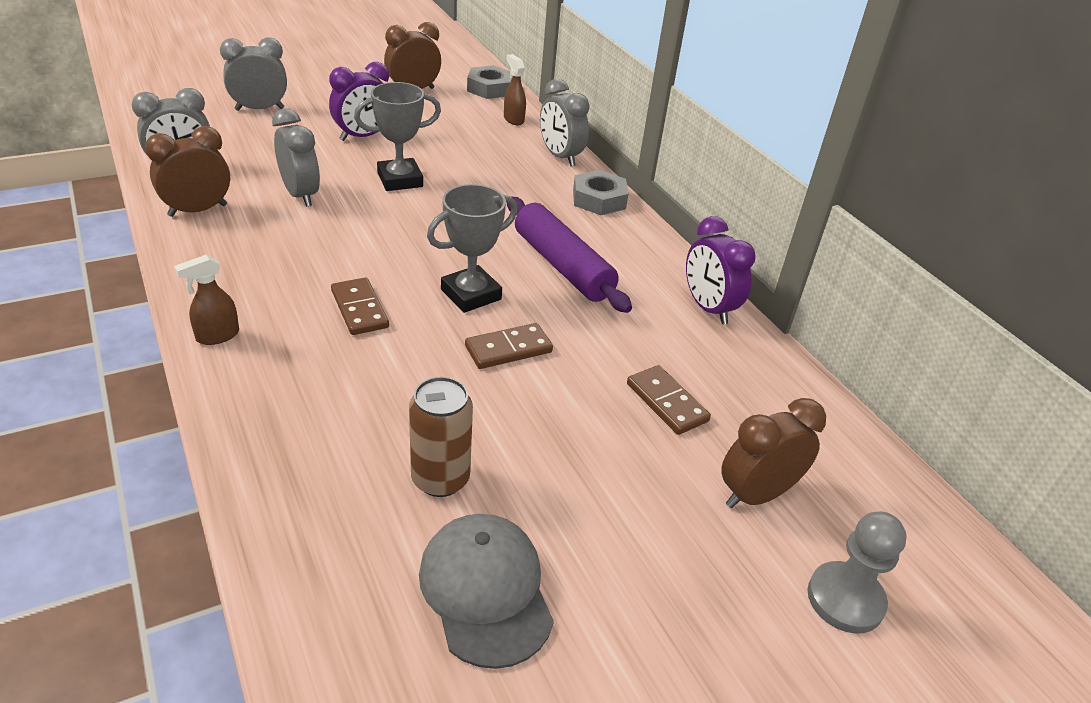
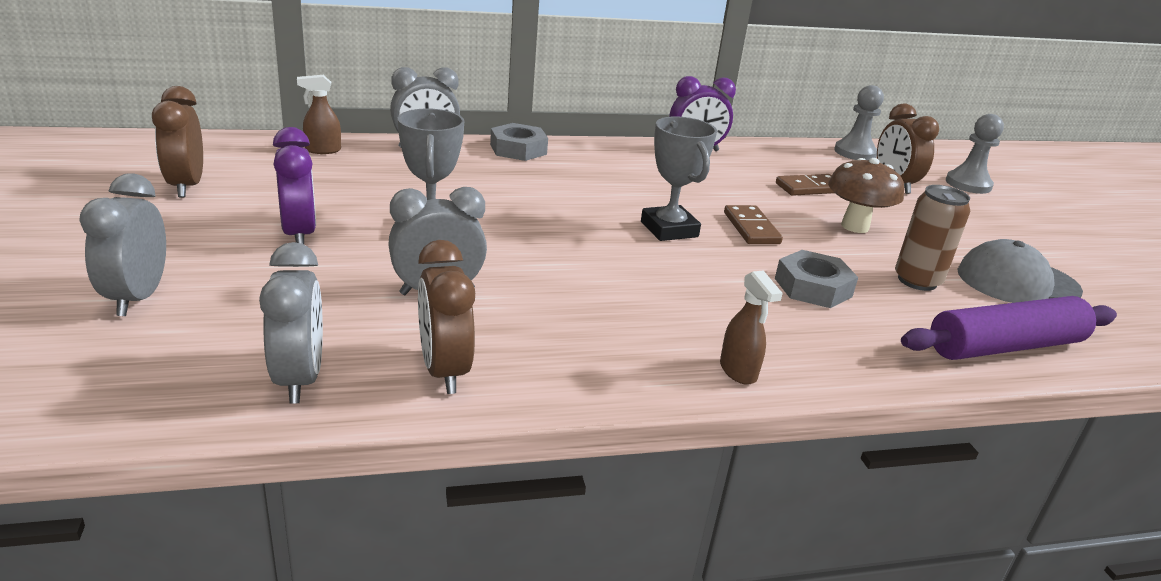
camera: 75 degrees left, 10 degrees down
brown domino [331,277,389,335] -> none
grey nut [467,65,512,99] -> grey nut moved to [775,250,858,308]
purple rolling pin [507,197,632,313] -> purple rolling pin moved to [901,296,1117,360]
none -> brown mushroom [828,158,904,233]
none -> grey pawn [834,85,884,160]

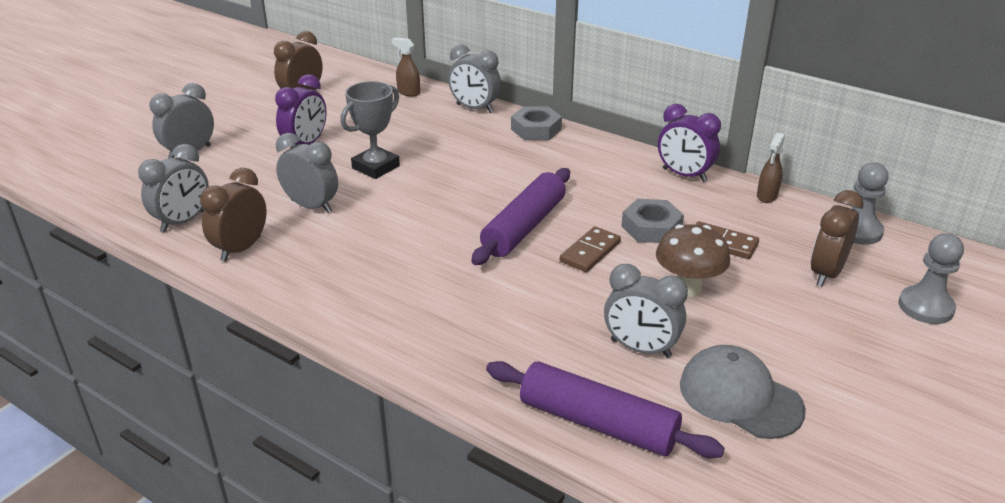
camera: 50 degrees right, 5 degrees up
grey trophy [641,116,717,241] -> purple rolling pin [471,168,570,265]
brown spray bottle [720,270,783,385] -> brown spray bottle moved to [757,133,785,203]
grey nut [775,250,858,308] -> grey nut moved to [622,199,684,243]
brown can [895,185,971,291] -> grey clock [604,264,688,358]

